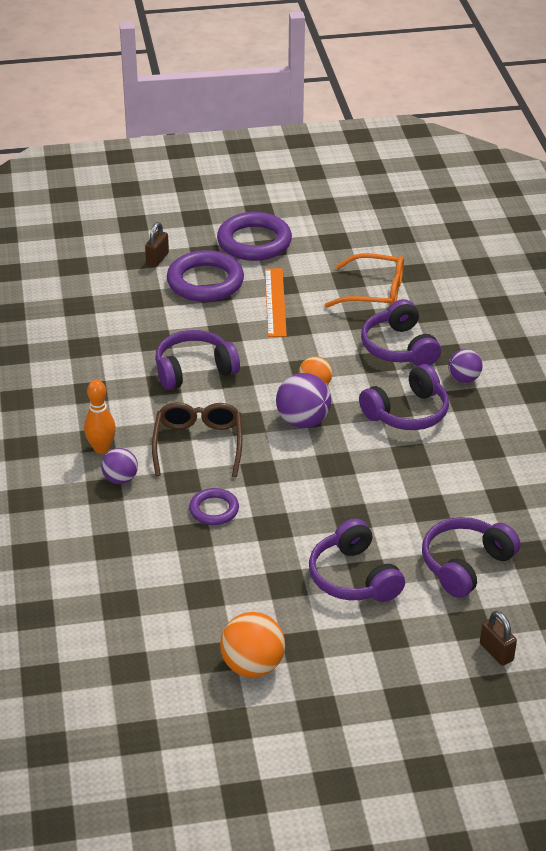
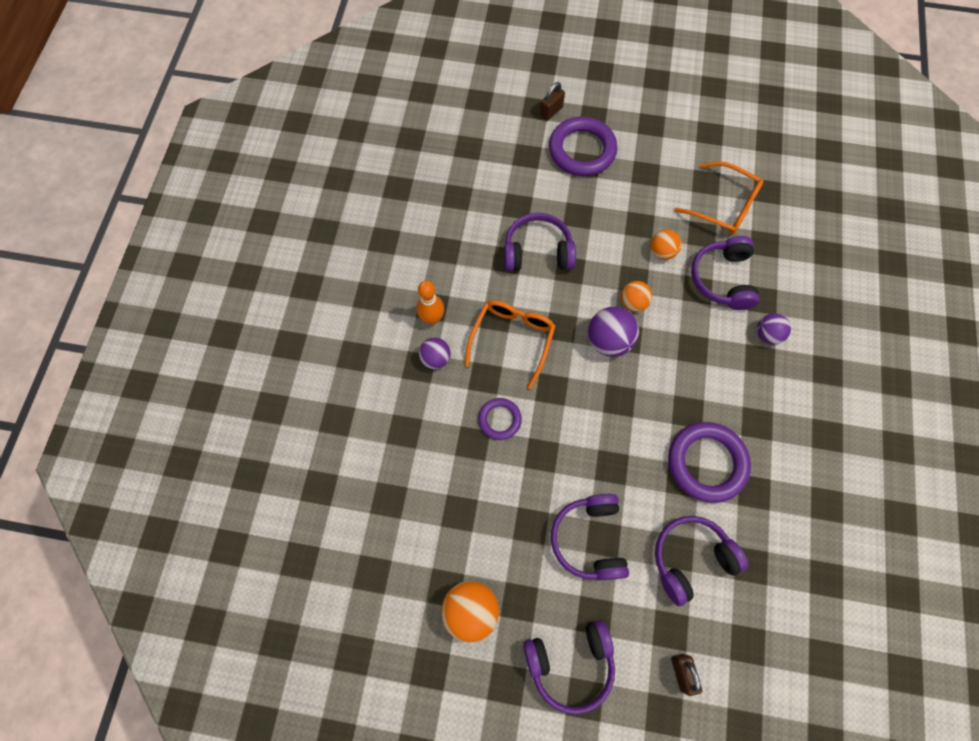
camera: 20 degrees right, 30 degrees up
brown glasses [152,402,242,477] -> orange glasses [465,300,556,389]
purple ring [217,212,292,261] -> purple ring moved to [668,422,751,503]
orange ruler [265,268,287,337] -> none
purple headphones [359,364,449,430] -> purple headphones moved to [523,620,615,714]
none -> orange ball [651,230,681,260]

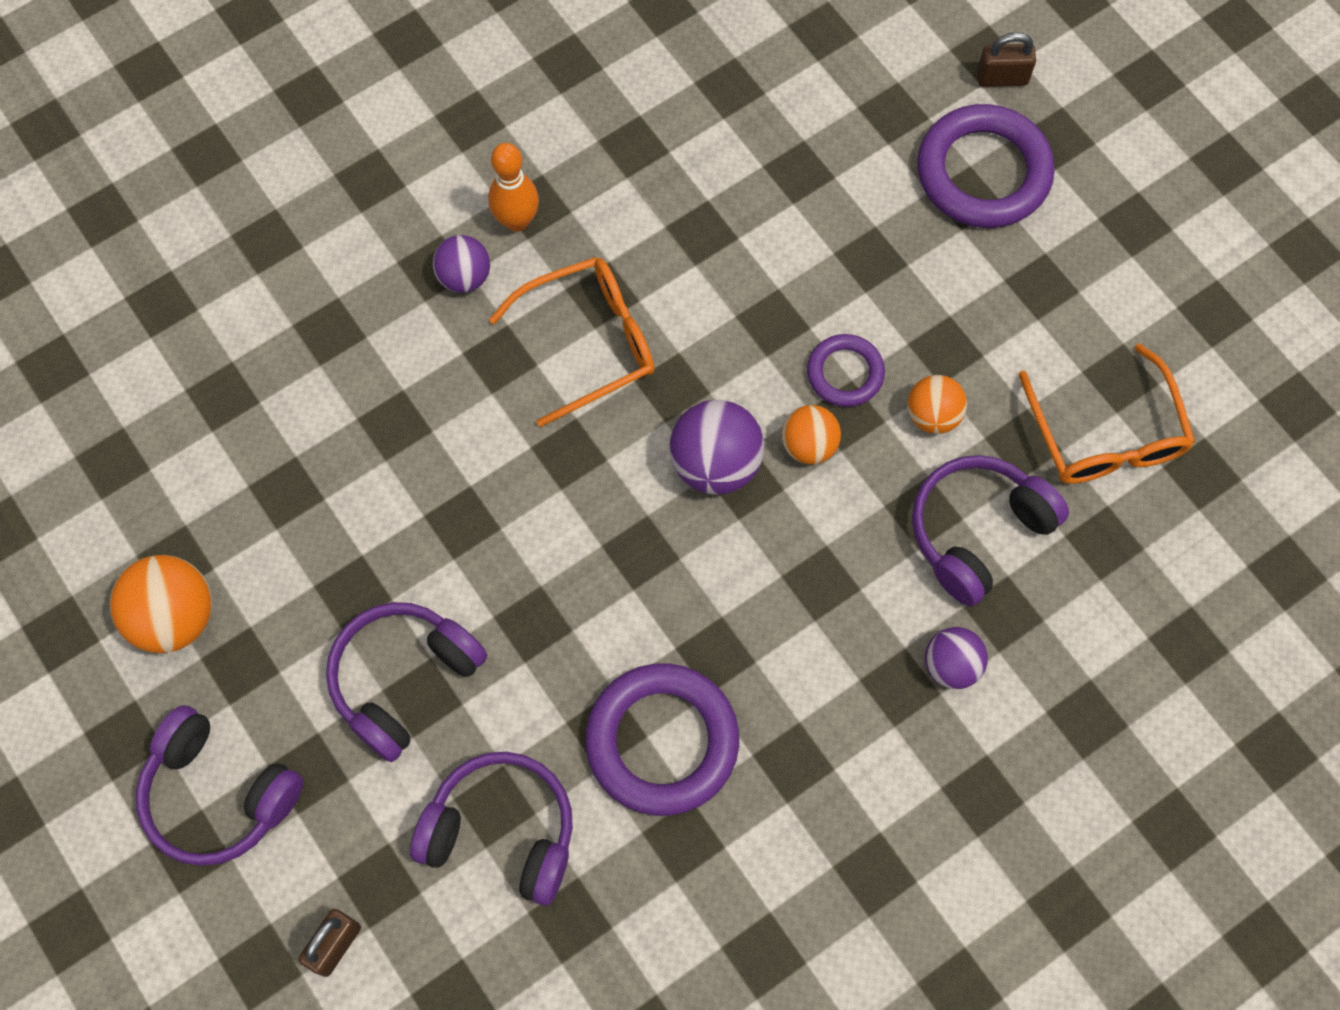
camera: 45 degrees right, 0 degrees up
purple ring [478,398,522,440] -> purple ring moved to [807,334,885,407]
purple headphones [504,213,576,271] -> none

